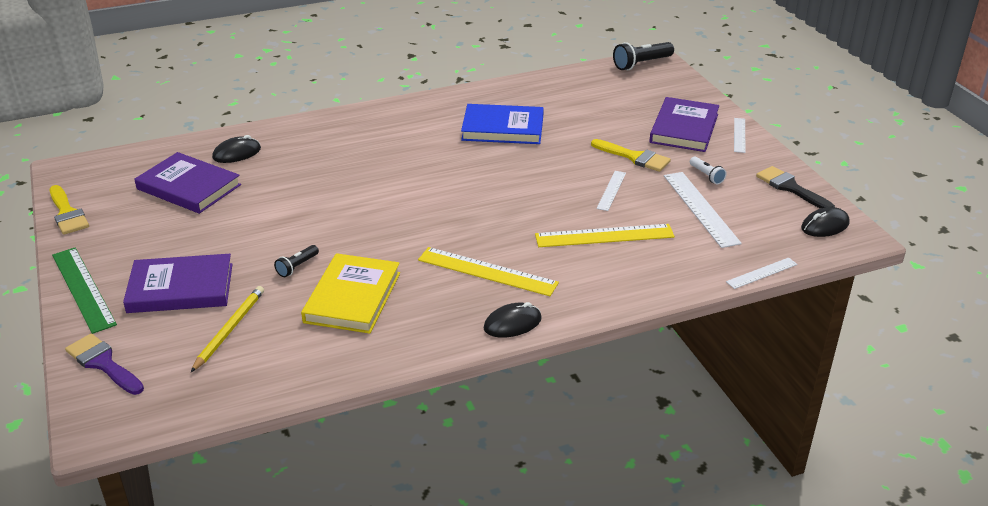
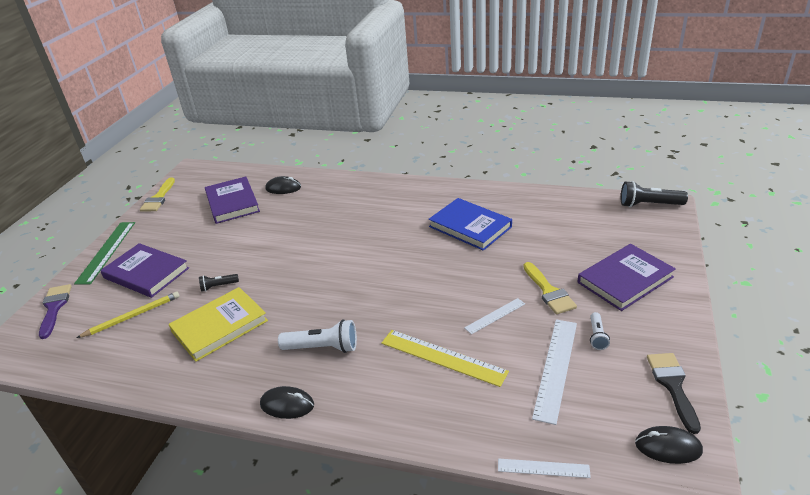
camera: 40 degrees right, 0 degrees up
yellow ruler [418,247,559,296] -> white flashlight [278,319,357,353]
white ruler [734,118,746,153] -> none

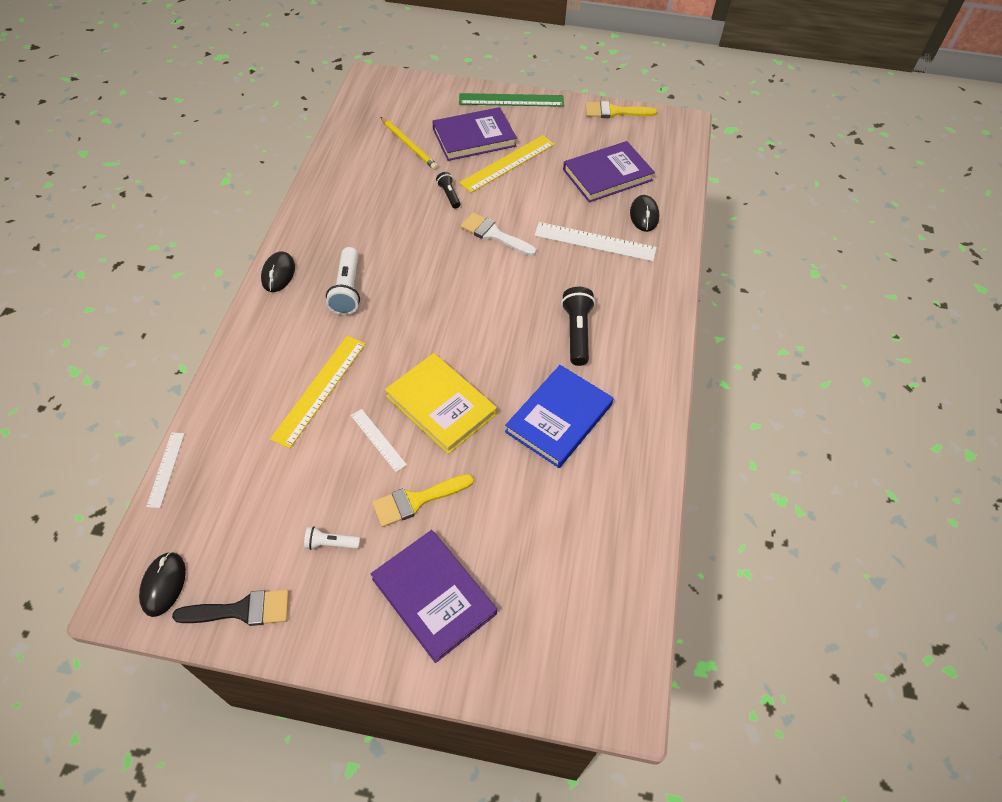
camera: 80 degrees right, 20 degrees up
purple brush [39,284,72,339] -> none
purple book [100,243,189,298] -> purple book turned 45 degrees clockwise [432,107,517,161]
yellow book [168,287,268,362] -> yellow book moved to [385,353,497,454]
white ruler [532,319,577,425] -> white ruler moved to [534,222,657,262]
black flashlight [621,181,688,207] -> black flashlight moved to [561,287,595,366]
none -> yellow ruler [459,135,555,193]
none -> white brush [461,212,536,256]

